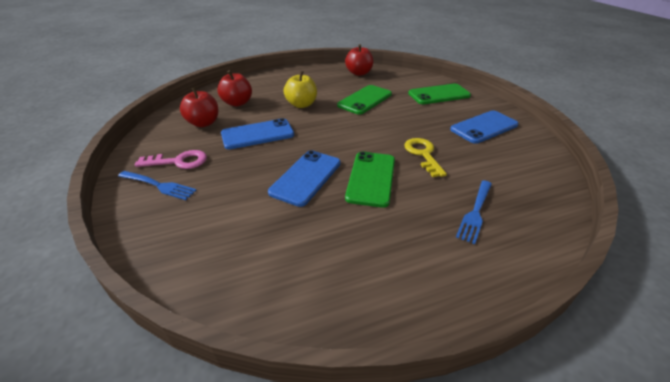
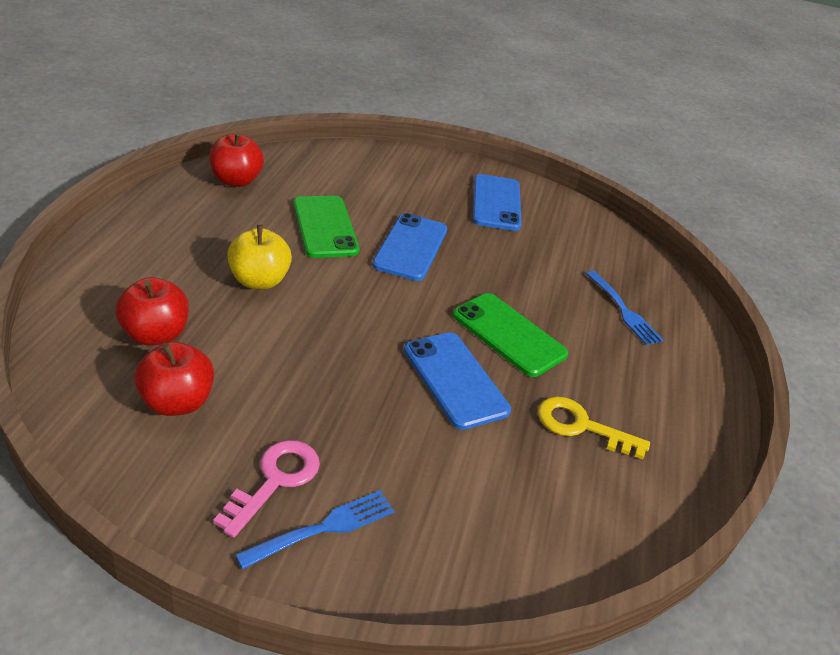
camera: 60 degrees left, 0 degrees up
blue phone [221,118,294,149] -> blue phone moved to [372,213,447,281]
yellow key [404,138,447,177] -> yellow key moved to [538,396,650,460]
green phone [408,84,471,104] -> none

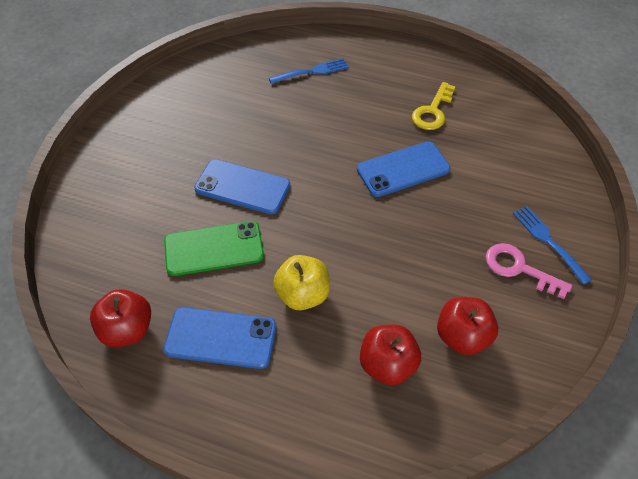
camera: 80 degrees left, 15 degrees up
green phone [453,293,568,377] -> none
blue phone [472,174,522,231] -> blue phone moved to [164,307,276,369]

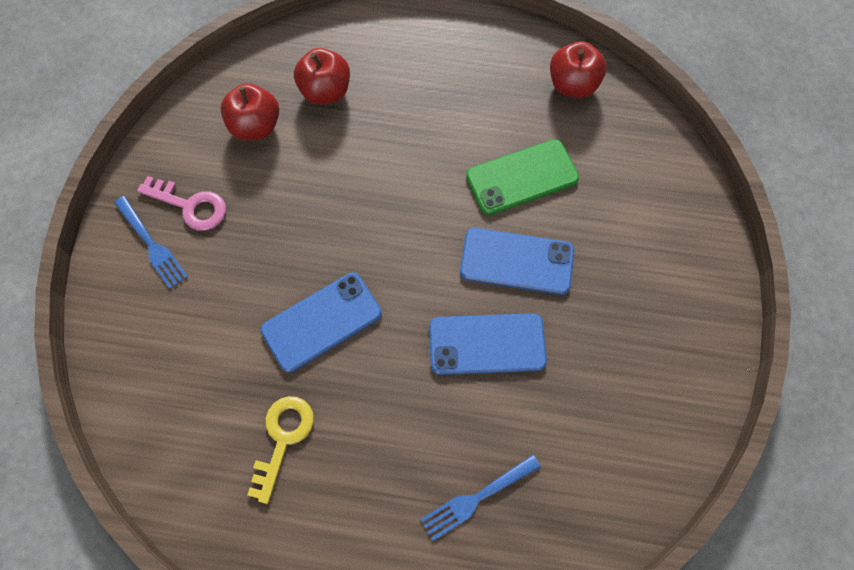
camera: 170 degrees right, 15 degrees up
blue phone [164,307,276,369] -> blue phone moved to [429,313,547,375]
yellow apple [273,255,330,310] -> none

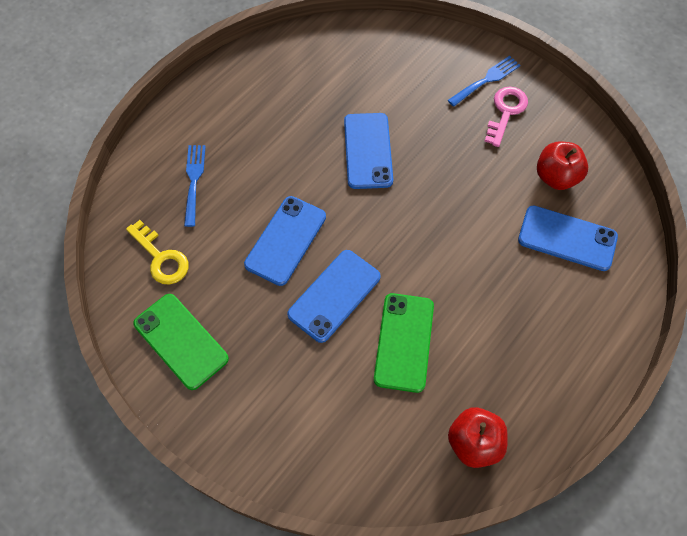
camera: 120 degrees right, 5 degrees down
blue fork [114,196,188,289] -> blue fork turned 150 degrees clockwise [448,56,521,107]
pink key [137,176,226,231] -> pink key turned 150 degrees clockwise [484,87,528,147]
yellow key [247,396,314,504] -> yellow key moved to [126,220,189,284]
red apple [294,48,350,105] -> blue phone [518,205,618,271]
none -> green phone [133,294,229,390]

